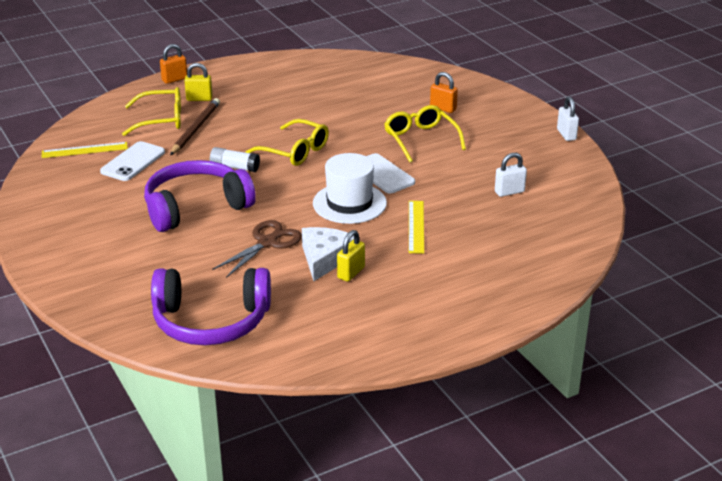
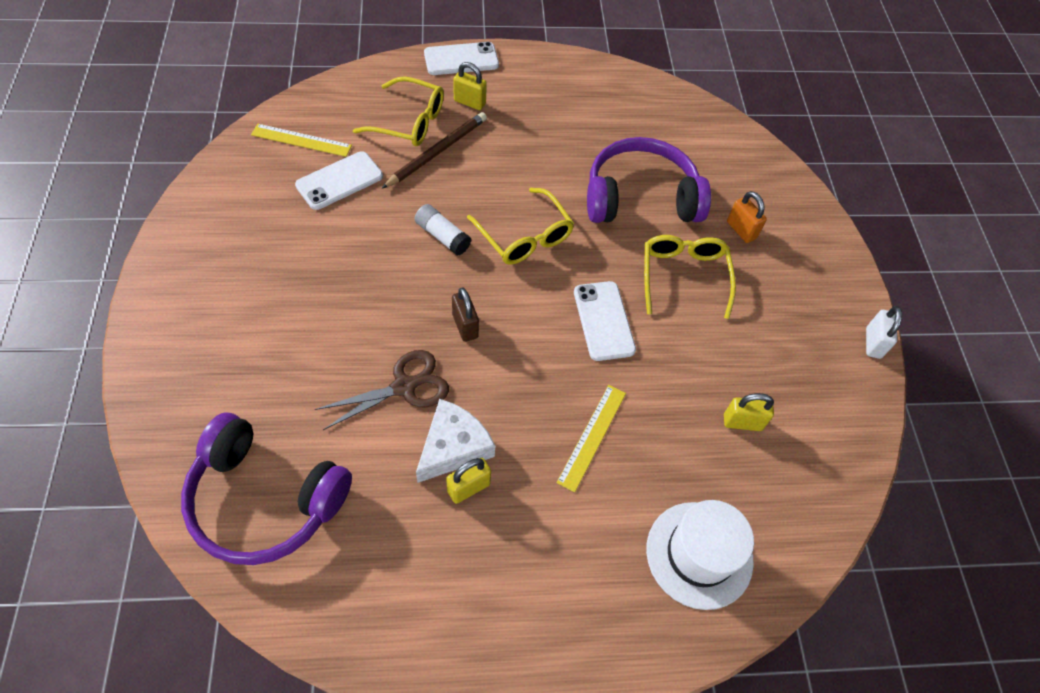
camera: 20 degrees right, 25 degrees up
purple headphones [144,160,256,232] -> purple headphones moved to [587,137,711,223]
orange padlock [160,44,187,84] -> white phone [424,42,499,75]
white hat [313,153,387,224] -> white hat moved to [646,500,754,610]
white padlock [495,153,527,197] -> yellow padlock [724,393,774,431]
none -> brown padlock [452,287,479,342]

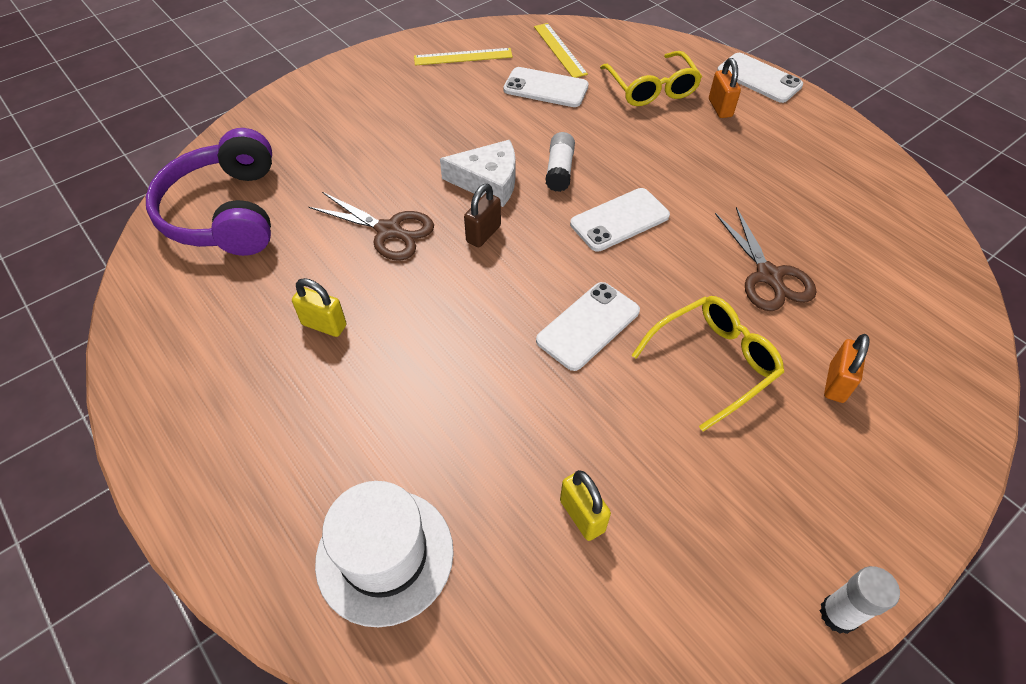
camera: 60 degrees right, 5 degrees down
brown pencil [382,112,487,188] -> none
white cheese [416,399,495,483] -> white cheese moved to [440,140,515,207]
yellow padlock [453,62,487,110] -> orange padlock [709,58,741,118]
yellow glasses [467,188,574,265] -> white phone [570,188,670,251]
yellow ruler [557,385,626,492] -> yellow ruler moved to [414,48,513,66]
purple headphones [587,137,711,223] -> brown scissors [715,207,816,311]
white padlock [866,306,902,359] -> white glue stick [820,566,900,634]

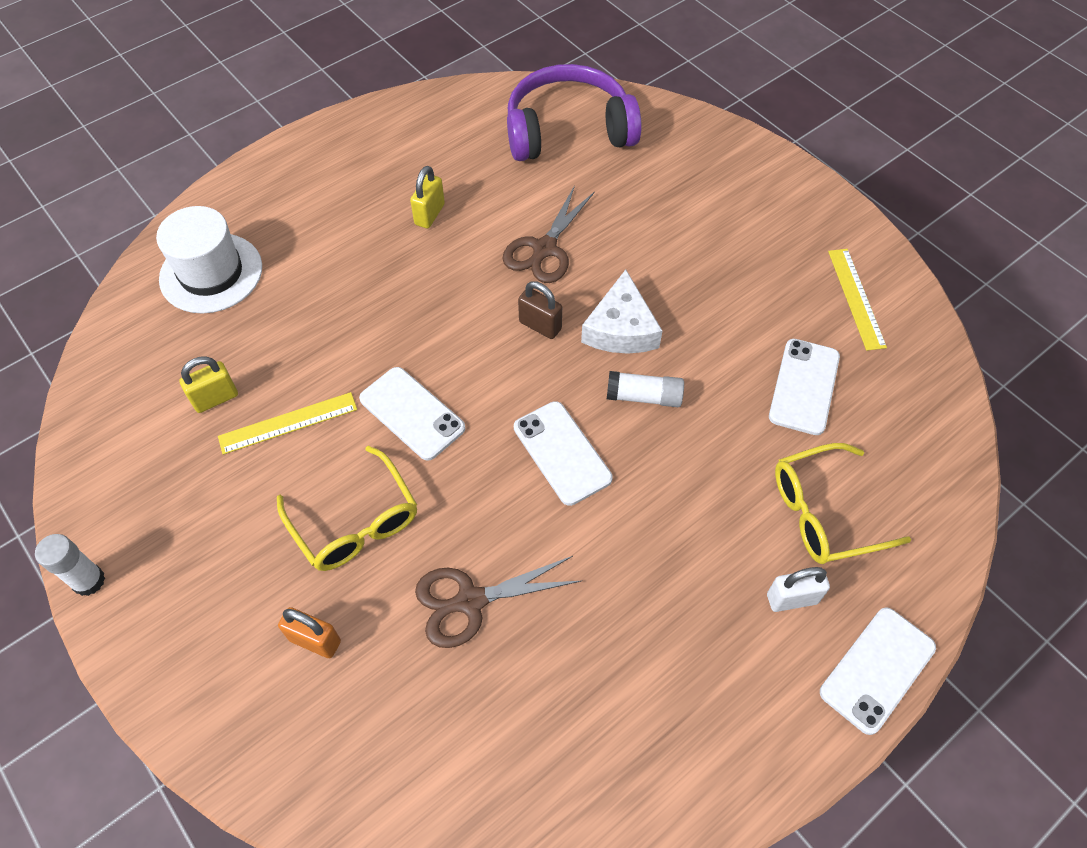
camera: 90 degrees right, 5 degrees up
yellow ruler [534,23,588,78] -> yellow ruler moved to [218,392,357,455]
orange padlock [709,58,741,118] -> white padlock [767,567,830,612]

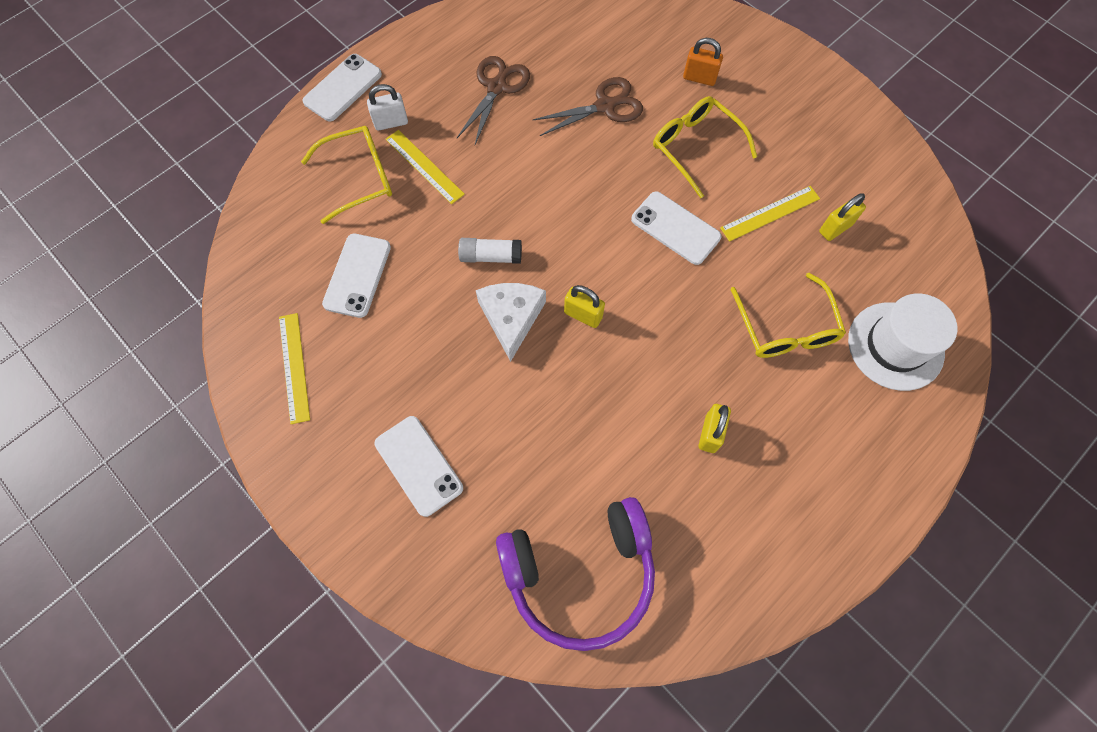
camera: 175 degrees right, 10 degrees up
white glue stick [35,534,105,596] -> none
brown scissors [502,185,595,283] -> brown scissors moved to [457,56,530,145]
white phone [514,401,613,506] -> white phone moved to [375,416,463,517]
brown padlock [518,281,562,339] -> yellow padlock [564,285,605,328]
none -> yellow ruler [386,130,465,204]
none -> yellow glasses [730,273,846,358]

